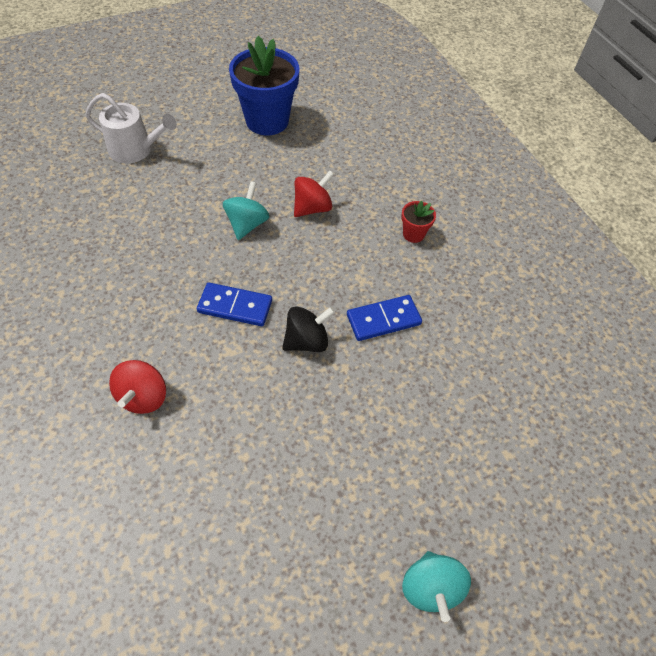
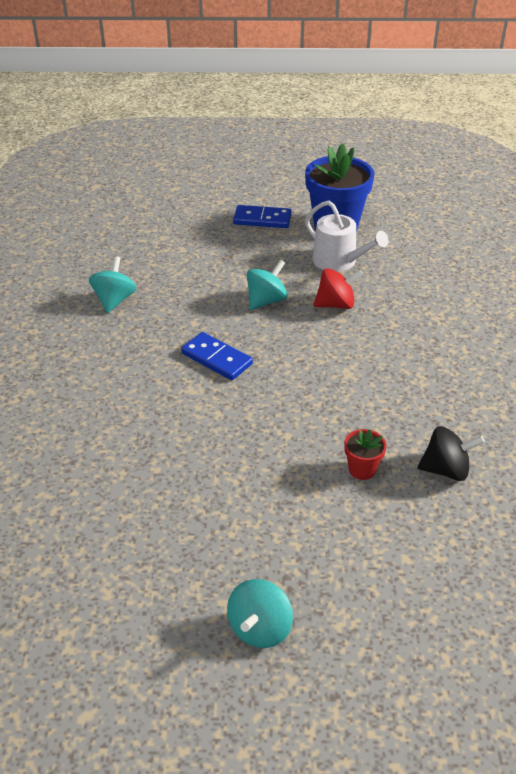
camera: 30 degrees right, 15 degrees down
white watering can [86,93,177,163] -> white watering can moved to [305,201,389,272]
red spinning top [109,360,166,414] -> none
black spinning top [282,306,335,352] -> black spinning top moved to [418,426,485,481]
blue domino [347,295,422,341] -> blue domino moved to [233,205,291,228]
red flower pot [401,201,436,243] -> red flower pot moved to [344,429,387,480]
none -> turquoise spinning top [89,256,136,313]

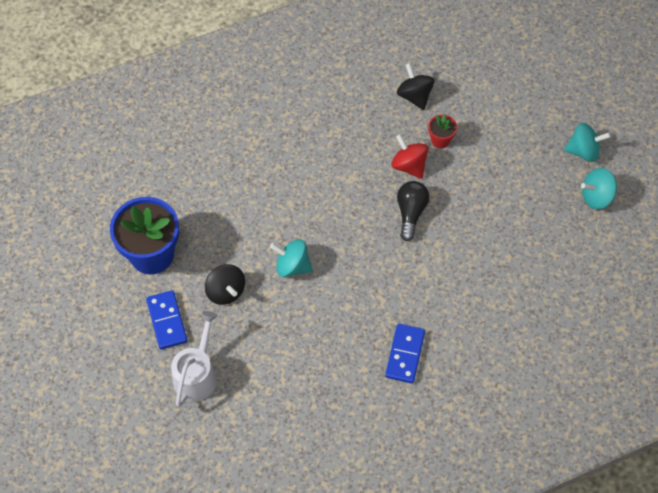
camera: 115 degrees left, 20 degrees up
turquoise spinning top [89,256,136,313] -> turquoise spinning top moved to [581,168,617,209]
blue domino [181,332,253,380] -> blue domino moved to [385,323,425,383]
white watering can [305,201,389,272] -> white watering can moved to [171,311,218,407]
red spinning top [313,268,363,309] -> red spinning top moved to [391,134,428,179]
none -> black spinning top [205,264,245,305]
none -> black light bulb [397,181,430,241]

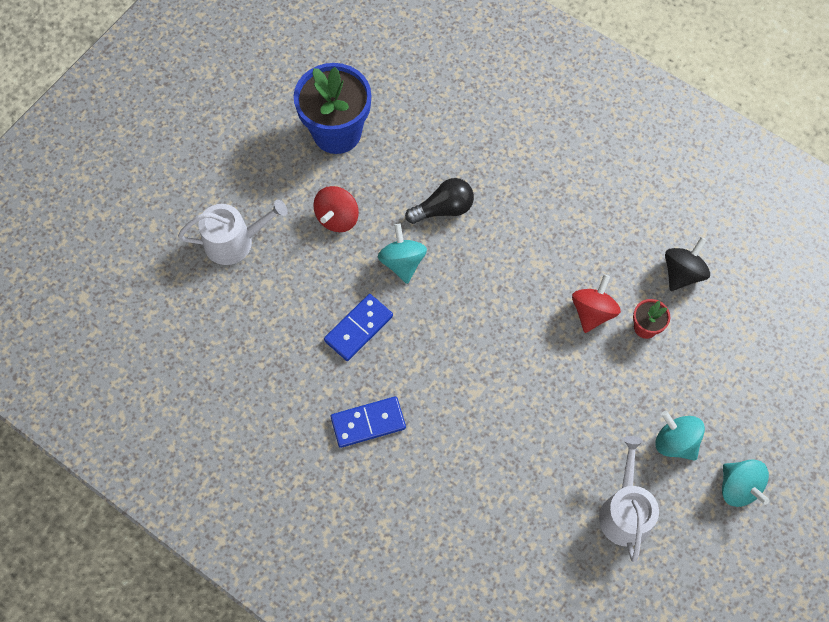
camera: 60 degrees right, 5 degrees up
blue domino [146,290,188,350] -> blue domino moved to [324,294,393,361]
black spinning top [205,264,245,305] -> red spinning top [314,186,359,232]
black light bulb [397,181,430,241] -> black light bulb moved to [405,178,474,224]
turquoise spinning top [581,168,617,209] -> turquoise spinning top moved to [655,411,705,461]
none -> white watering can [599,436,659,562]

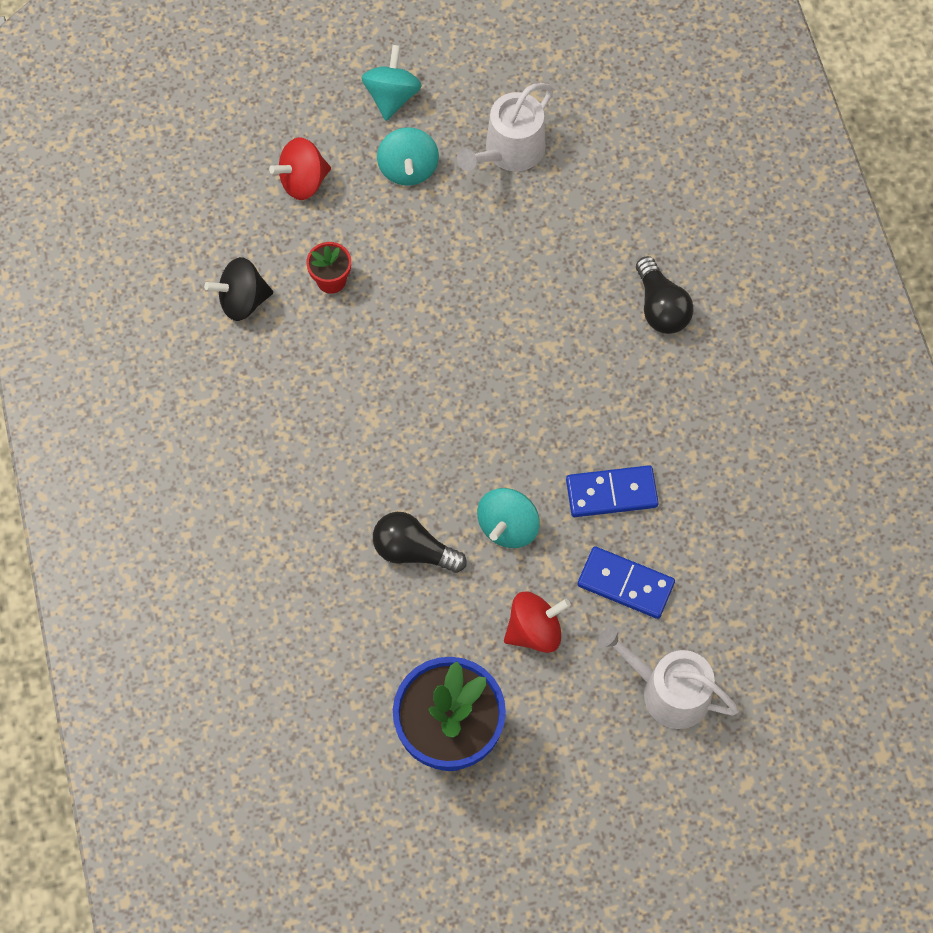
camera: 140 degrees left, 0 degrees up
blue domino [331,396,406,448] -> blue domino moved to [577,546,675,619]
red spinning top [572,274,621,333] -> red spinning top moved to [269,137,331,200]
none -> black light bulb [636,256,694,334]

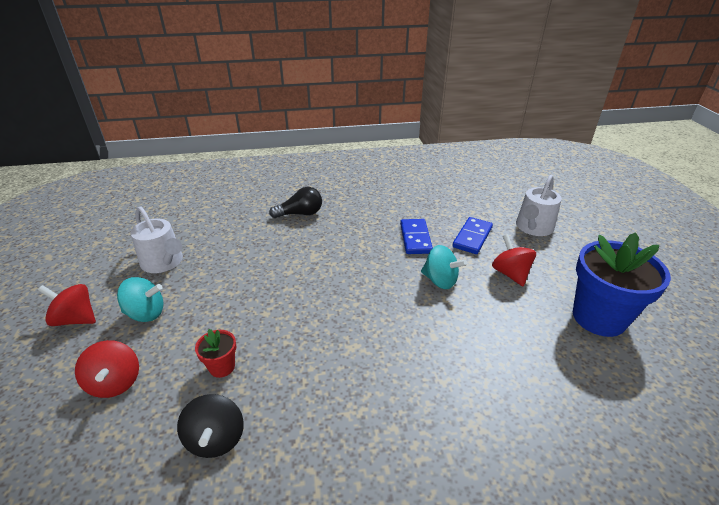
camera: 85 degrees left, 30 degrees down
turquoise spinning top [361,45,422,121] -> red spinning top [38,284,96,326]
black light bulb [373,512,467,573] -> none

